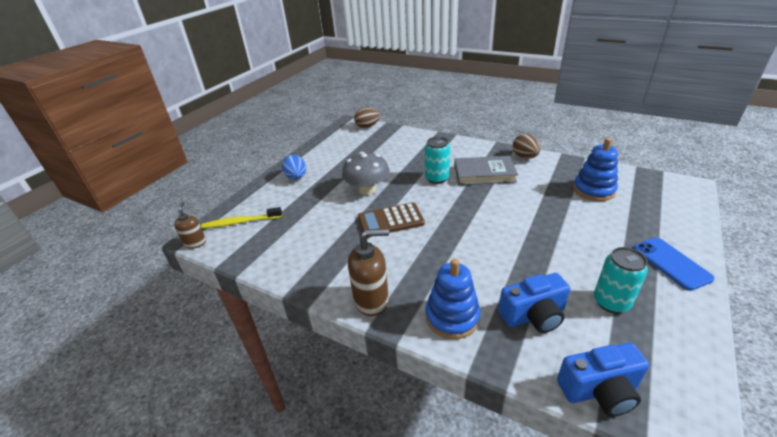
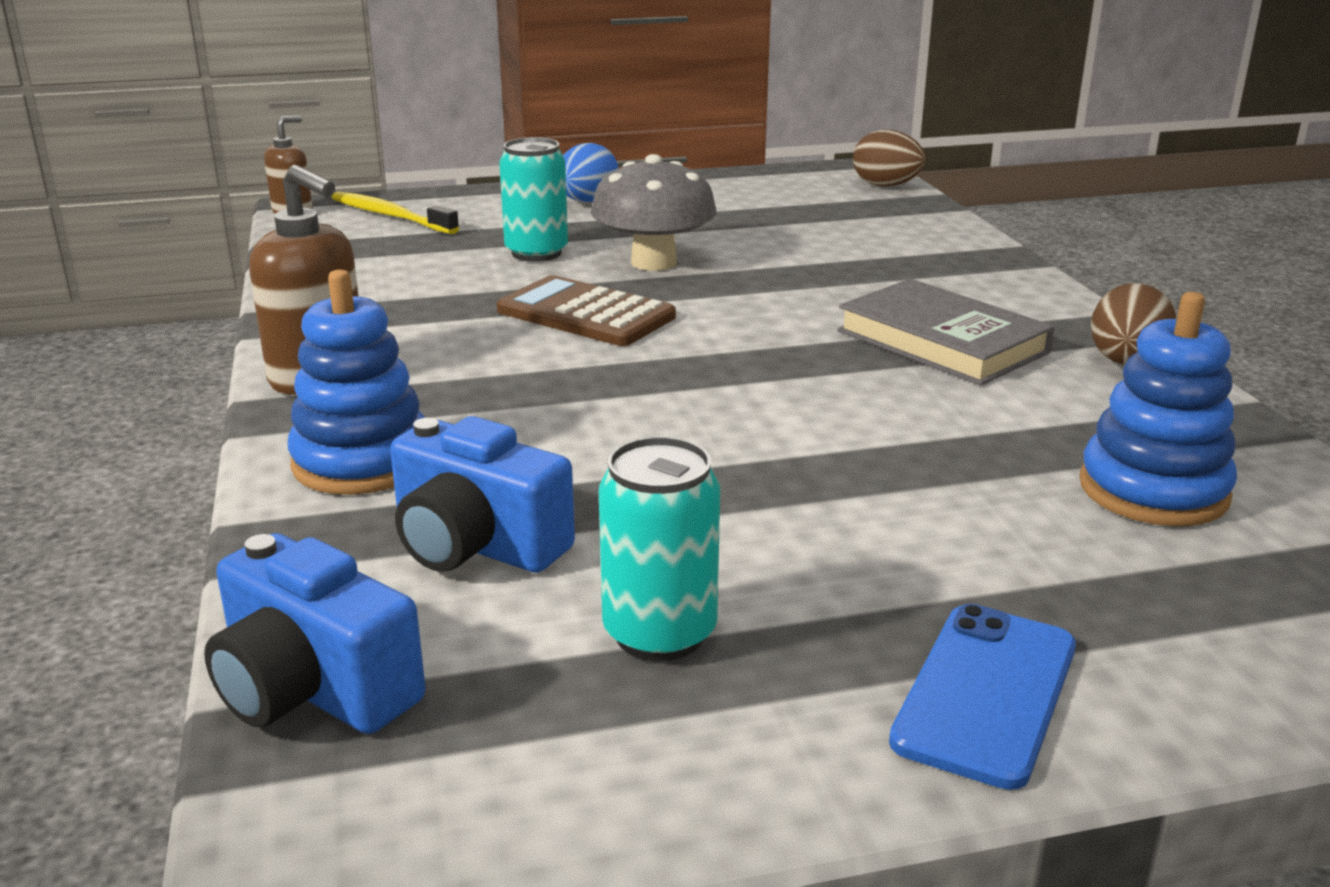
camera: 45 degrees right, 10 degrees down
turquoise can [425,137,450,184] -> turquoise can moved to [499,137,568,262]

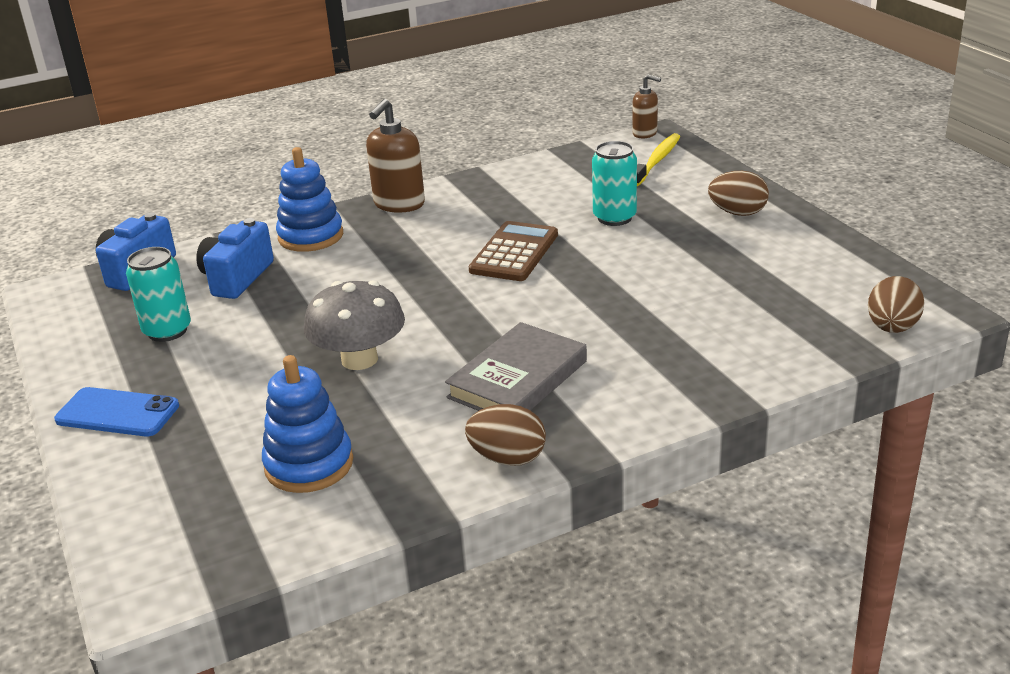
camera: 80 degrees right, 5 degrees up
blue egg [563,143,619,202] -> brown egg [708,171,769,216]
grey mushroom [591,154,717,271] -> grey mushroom moved to [304,281,405,370]

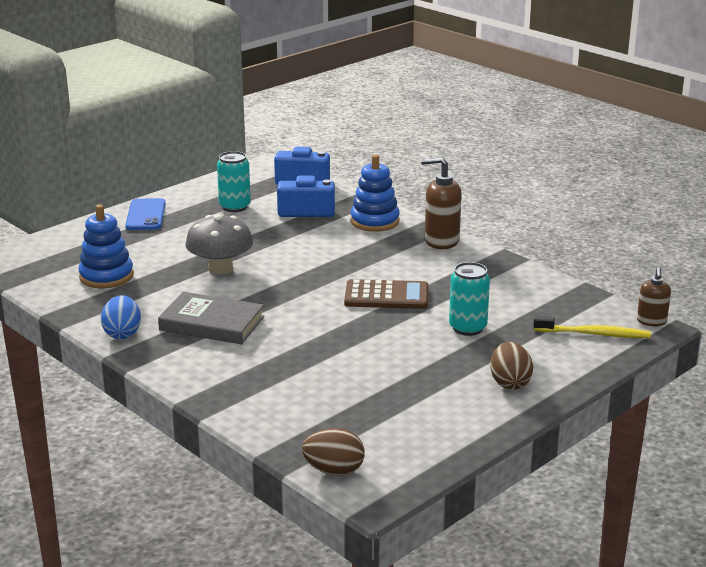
camera: 70 degrees right, 5 degrees down
brown egg [465,404,546,466] -> blue egg [101,295,141,339]

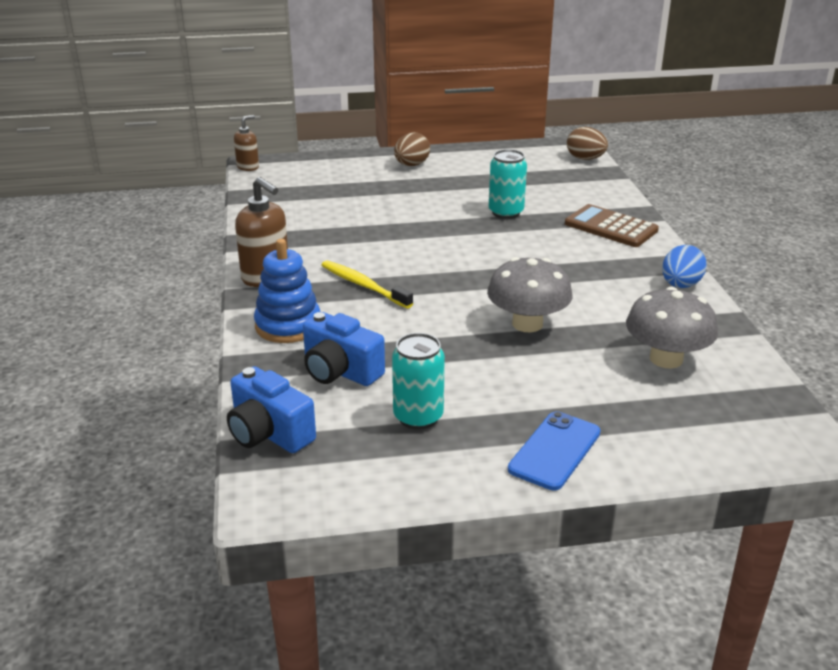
camera: 145 degrees left, 5 degrees up
blue stacking toy [78,204,134,288] -> grey mushroom [626,287,718,369]
grey book [158,292,264,345] -> none
brown calculator [344,279,428,309] -> brown calculator moved to [565,204,659,247]
turquoise can [449,262,490,336] -> turquoise can moved to [489,149,527,219]
yellow toothbrush [533,316,651,338] -> yellow toothbrush moved to [322,261,413,309]

